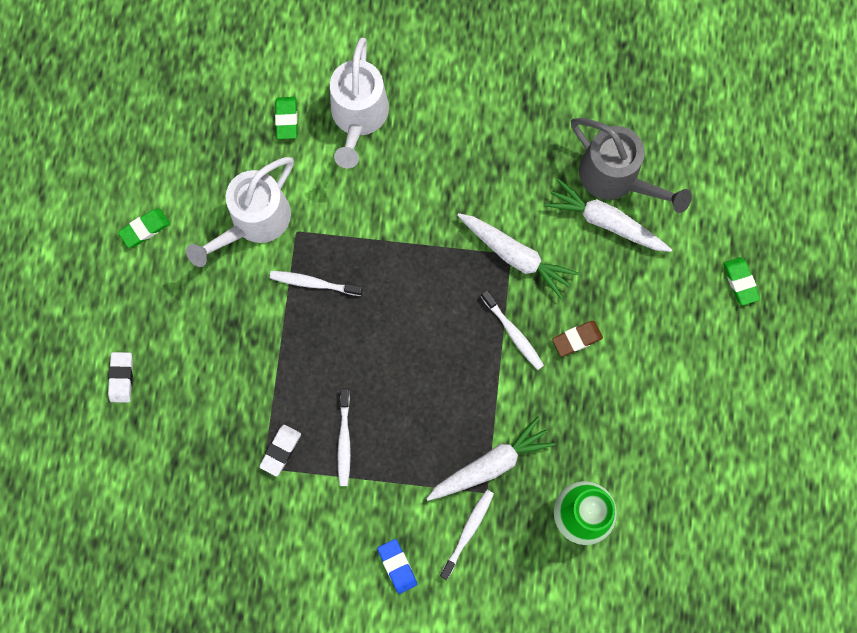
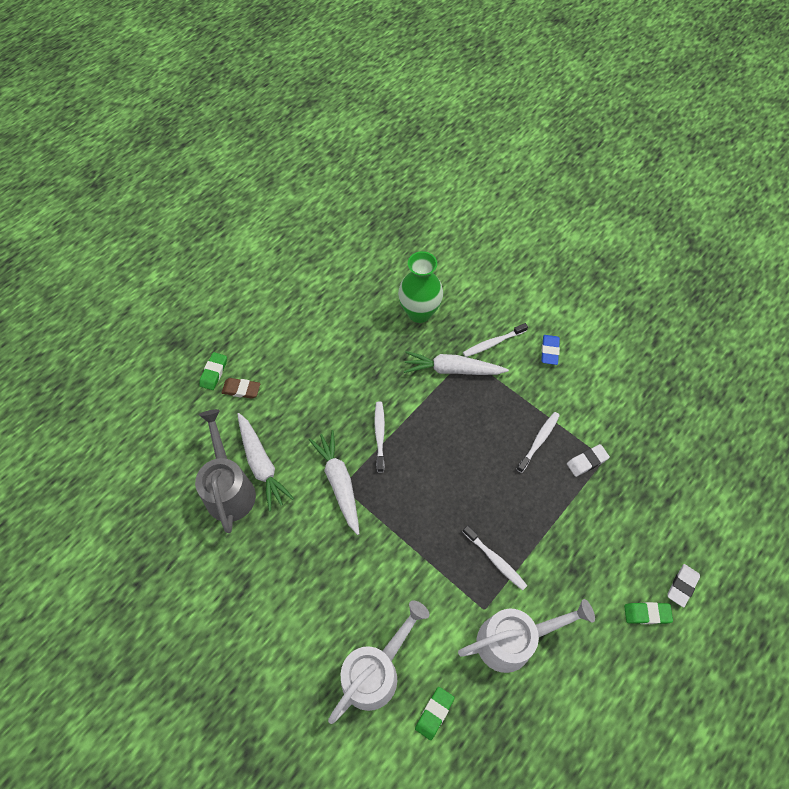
camera: 145 degrees left, 15 degrees down
green eraser [118,209,170,248] -> green eraser moved to [624,602,673,624]
brown eraser [552,321,603,357] -> brown eraser moved to [222,378,260,399]

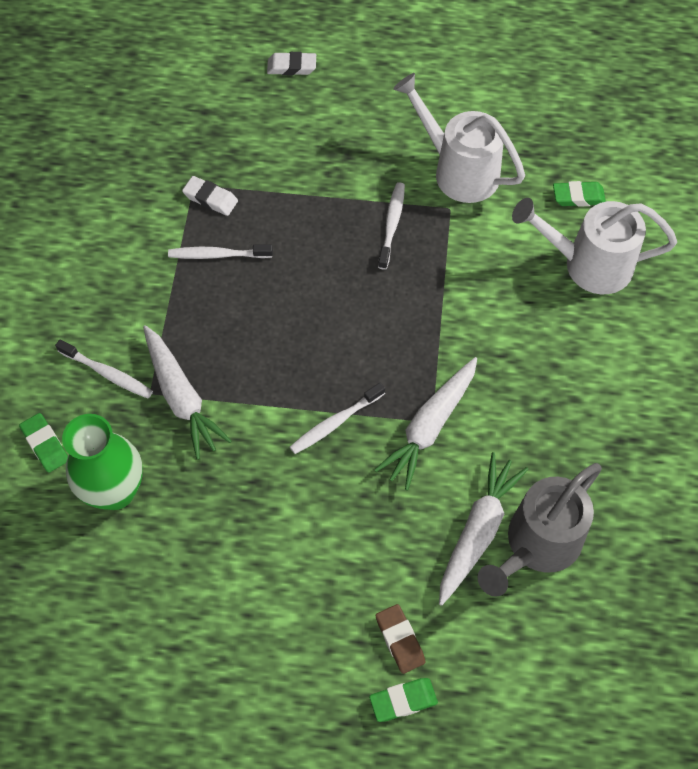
camera: 125 degrees left, 0 degrees up
blue eraser [541,335,560,365] -> none
green eraser [624,602,673,624] -> green eraser moved to [19,413,68,473]

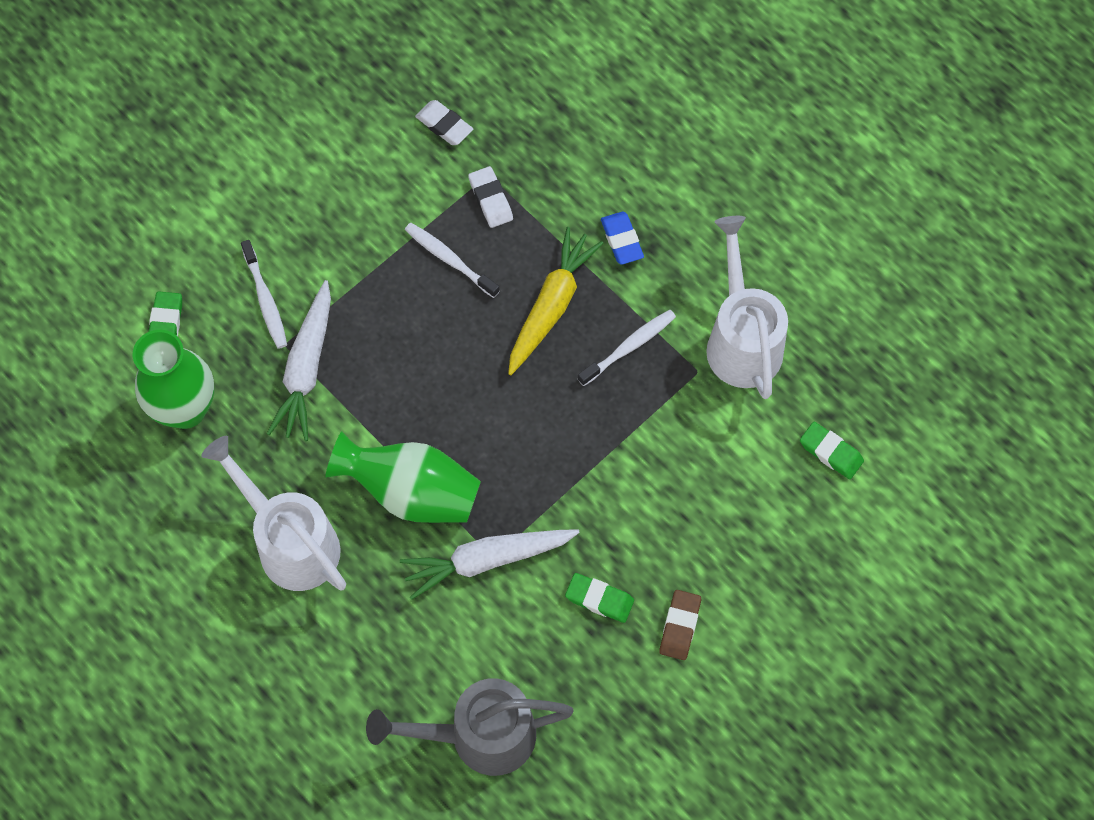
camera: 40 degrees right, 5 degrees up
white eraser [267,52,316,75] -> white eraser moved to [415,100,473,145]
white toothbrush [290,382,385,454] -> green vase [325,431,481,523]
green eraser [369,678,438,722] -> green eraser moved to [565,573,634,623]
brown eraser [376,604,425,674] -> brown eraser moved to [659,590,701,660]
white carrot [439,452,529,606] -> none
white watering can [512,198,677,294] -> white watering can moved to [201,436,346,591]
none -> yellow carrot [508,227,603,375]
none -> blue eraser [601,211,644,265]

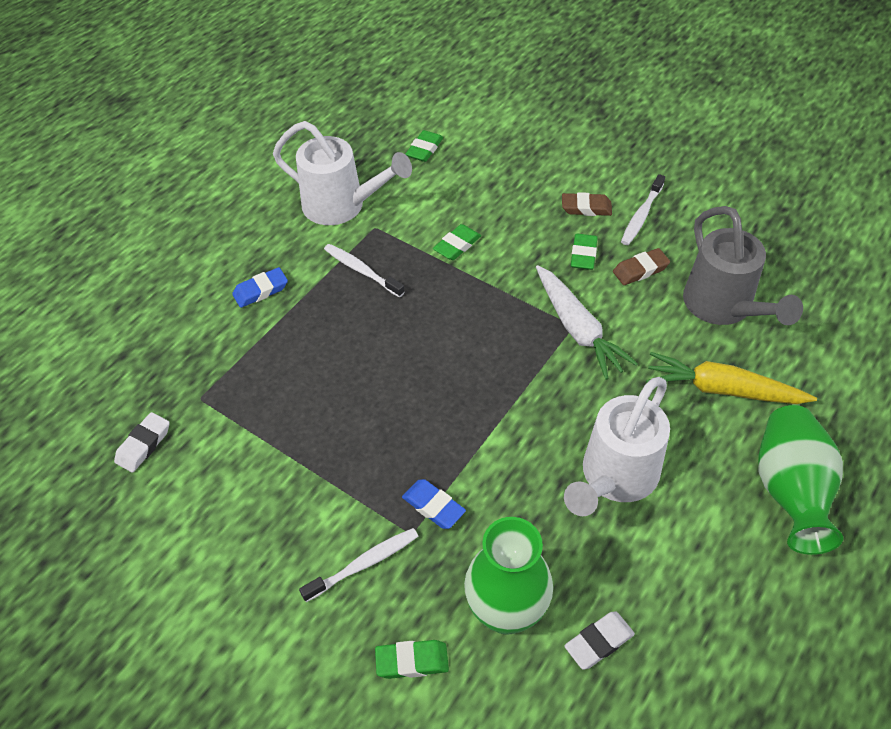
camera: 100 degrees left, 15 degrees down
white carrot [267,280,331,441] -> blue eraser [402,479,466,529]
green vase [325,431,481,523] -> green vase moved to [758,405,843,555]
white toothbrush [405,223,500,298] -> white toothbrush moved to [621,174,665,245]
white eraser [468,166,513,228] -> white eraser moved to [564,611,635,670]
yellow carrot [508,227,603,375] -> yellow carrot moved to [646,352,817,404]
white watering can [706,216,788,399] -> white watering can turned 135 degrees counterclockwise [273,121,412,225]
none -> green eraser [433,224,481,260]
none -> brown eraser [613,248,670,285]

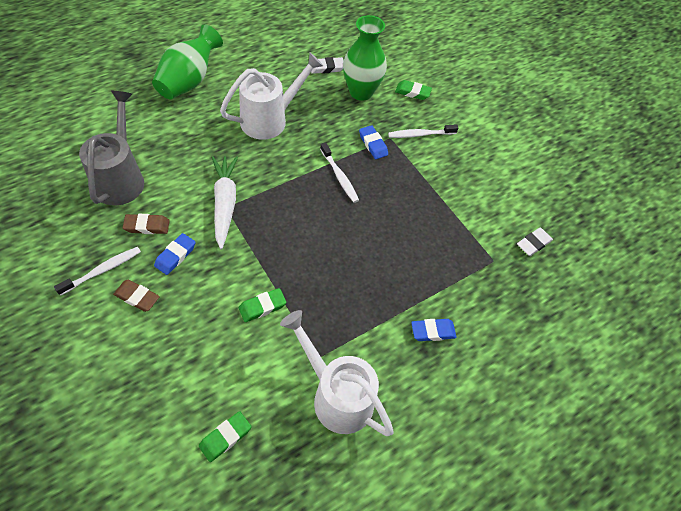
camera: 165 degrees left, 5 degrees up
white toothbrush [324,244,405,298] -> white toothbrush moved to [320,143,359,203]
green eraser [571,234,598,270] -> blue eraser [154,233,195,275]
yellow carrot [646,352,817,404] -> none

